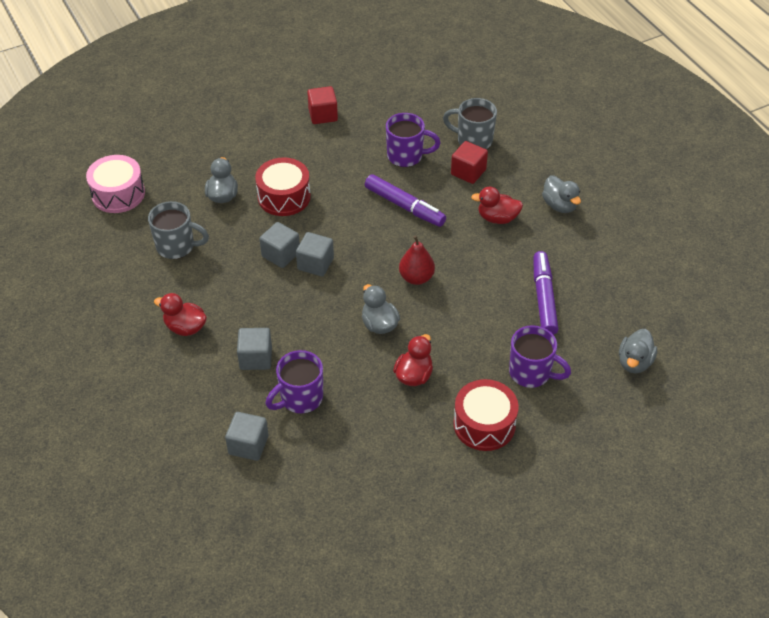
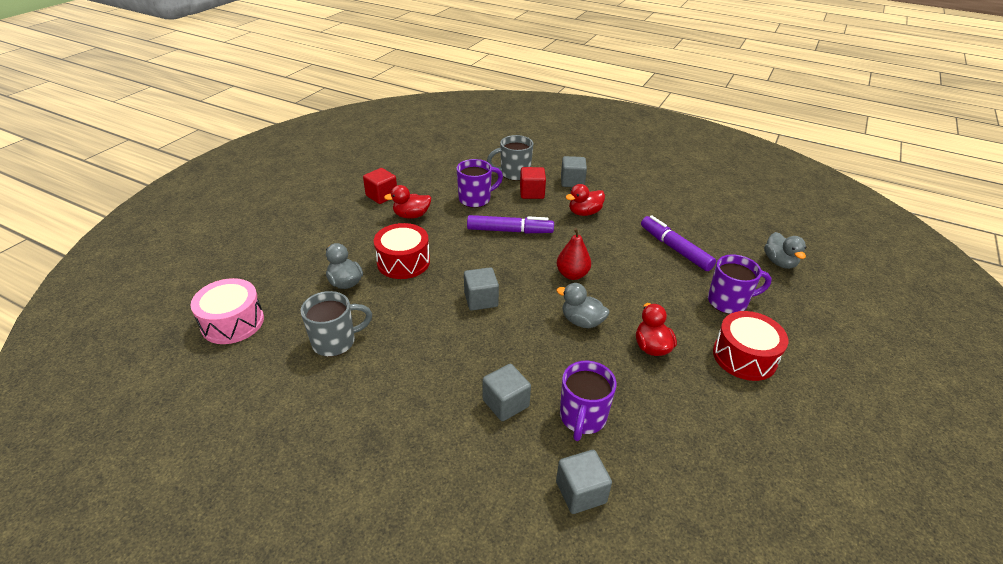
camera: 35 degrees left, 10 degrees down
red duck [154,293,207,336] -> red duck moved to [384,185,431,219]
grey cube [260,222,300,268] -> grey cube moved to [561,156,587,187]
grey duck [542,175,581,213] -> none

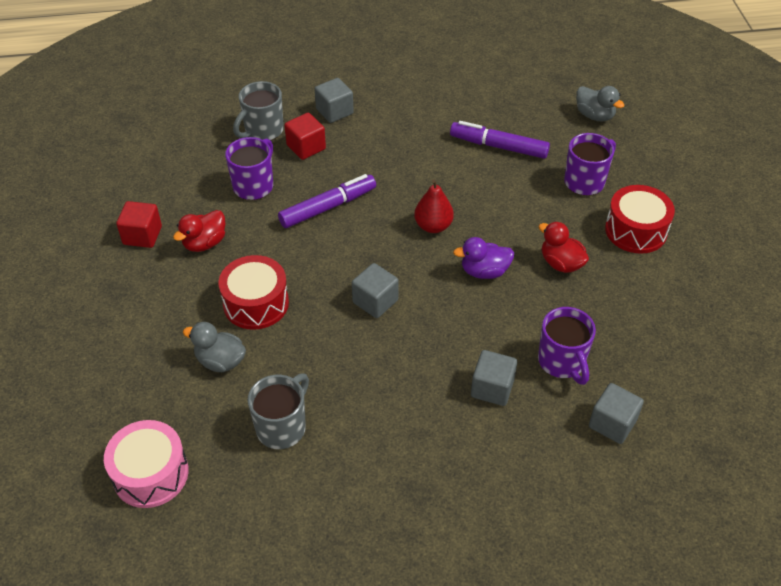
camera: 35 degrees left, 10 degrees up
grey duck [556,283,610,328] -> purple duck [453,237,514,279]
red duck [566,184,605,216] -> none

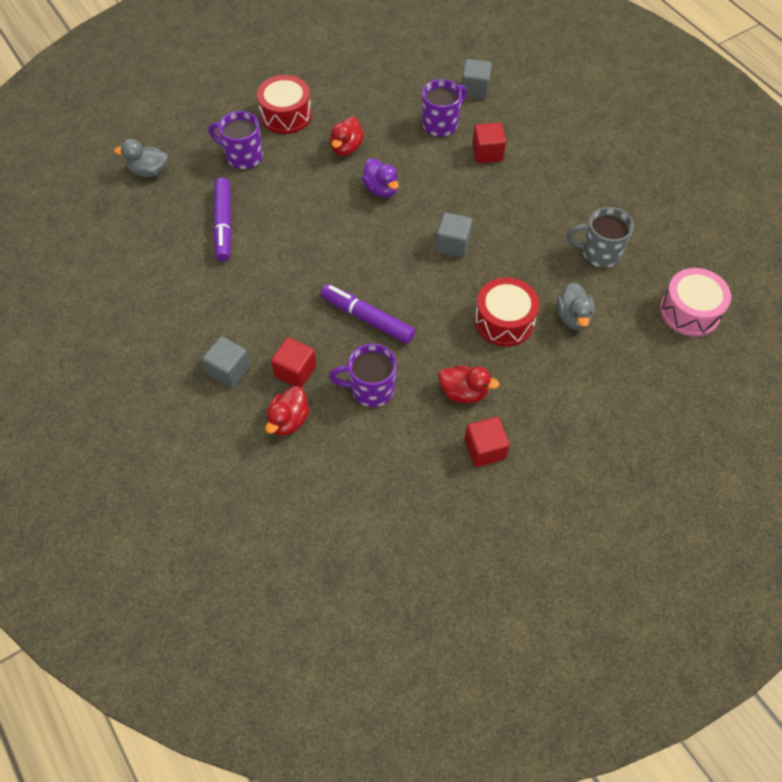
camera: 115 degrees left, 10 degrees up
grey mug [233,81,284,140] -> red duck [265,386,310,436]
red pear [414,180,454,233] -> none
grey cube [471,350,517,406] -> red cube [472,122,506,163]
grey duck [576,86,624,121] -> grey duck turned 105 degrees counterclockwise [114,139,168,177]

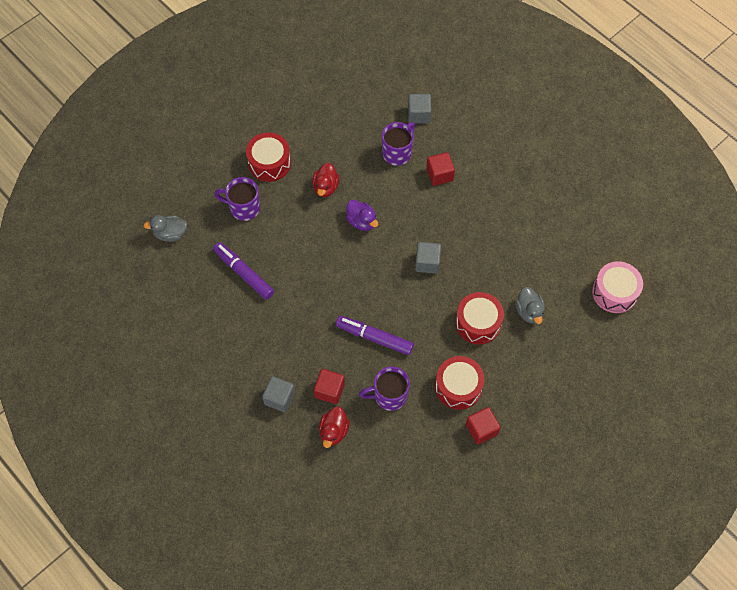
camera: 10 degrees left, 5 degrees up
purple marker [213,177,232,262] -> purple marker turned 150 degrees clockwise [213,242,274,300]
red duck [439,365,499,403] -> red drum [435,356,484,410]
grey mug [566,207,634,268] -> none

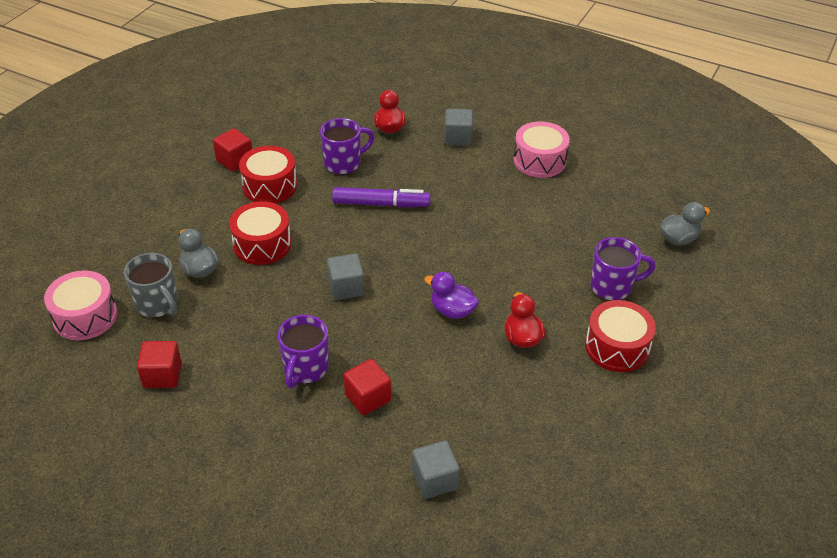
camera: 160 degrees right, 20 degrees down
purple marker [213,242,274,300] -> none
red cube [314,369,345,404] -> red cube moved to [137,341,182,388]
purple mug [382,122,415,166] -> purple mug moved to [277,315,329,388]
none -> grey mug [124,253,178,318]
none -> pink drum [514,121,570,178]

